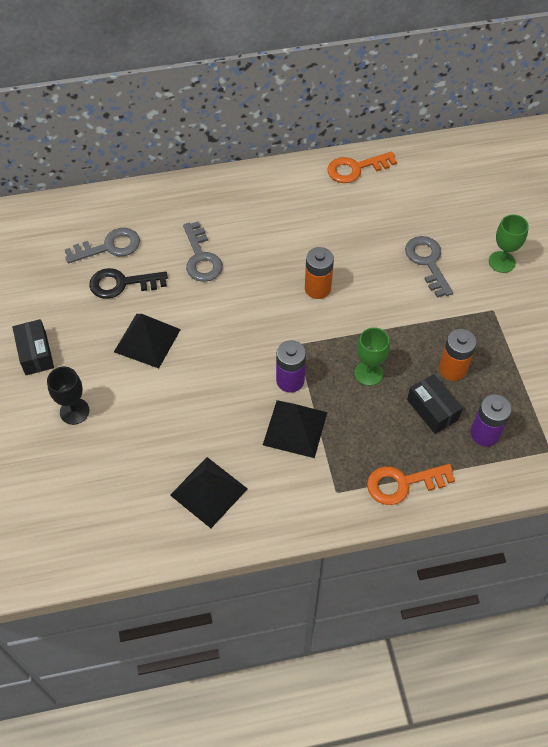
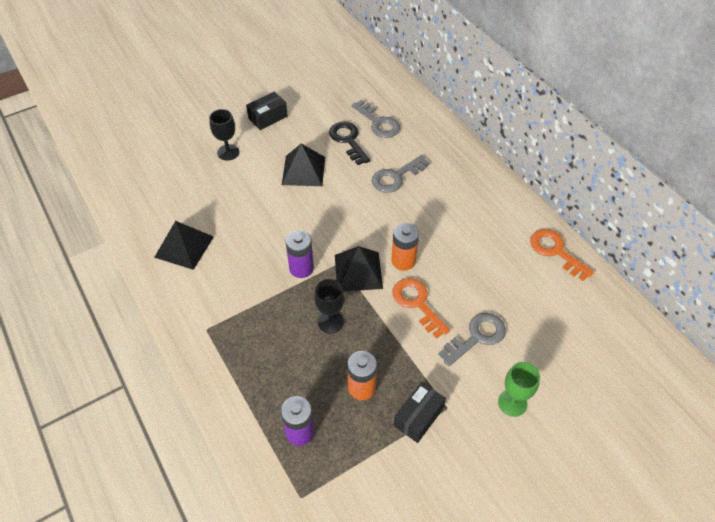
camera: 70 degrees right, 5 degrees down
black pyramid [263,400,327,458] -> black pyramid moved to [335,246,383,291]
green goblet [354,327,390,386] -> black goblet [314,279,345,333]
orange key [367,464,455,505] -> orange key moved to [392,278,450,339]
black box [407,374,463,434] -> black box moved to [394,382,446,443]

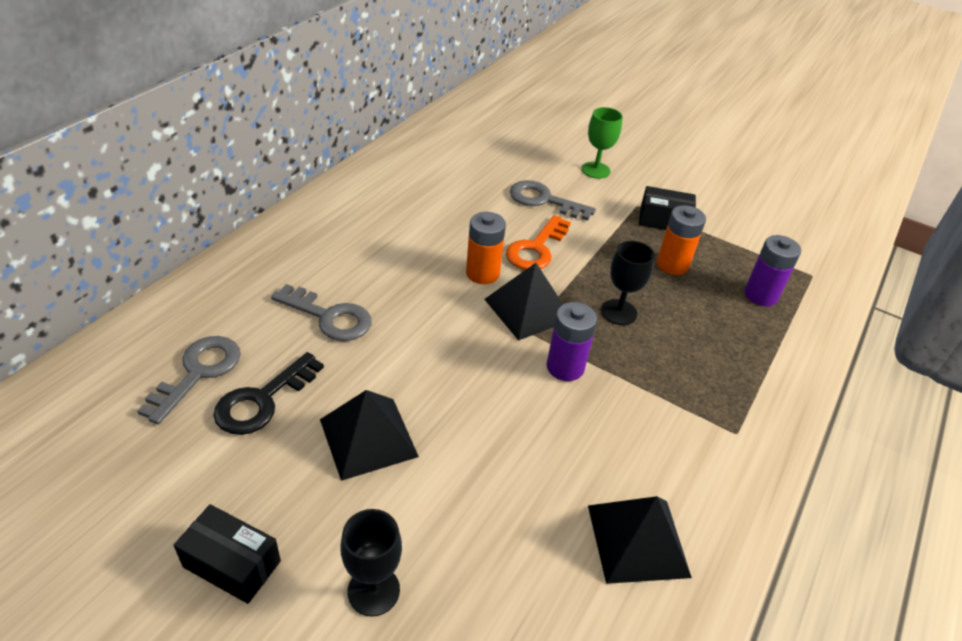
camera: 120 degrees left, 10 degrees down
orange key [530,229,594,281] -> none

